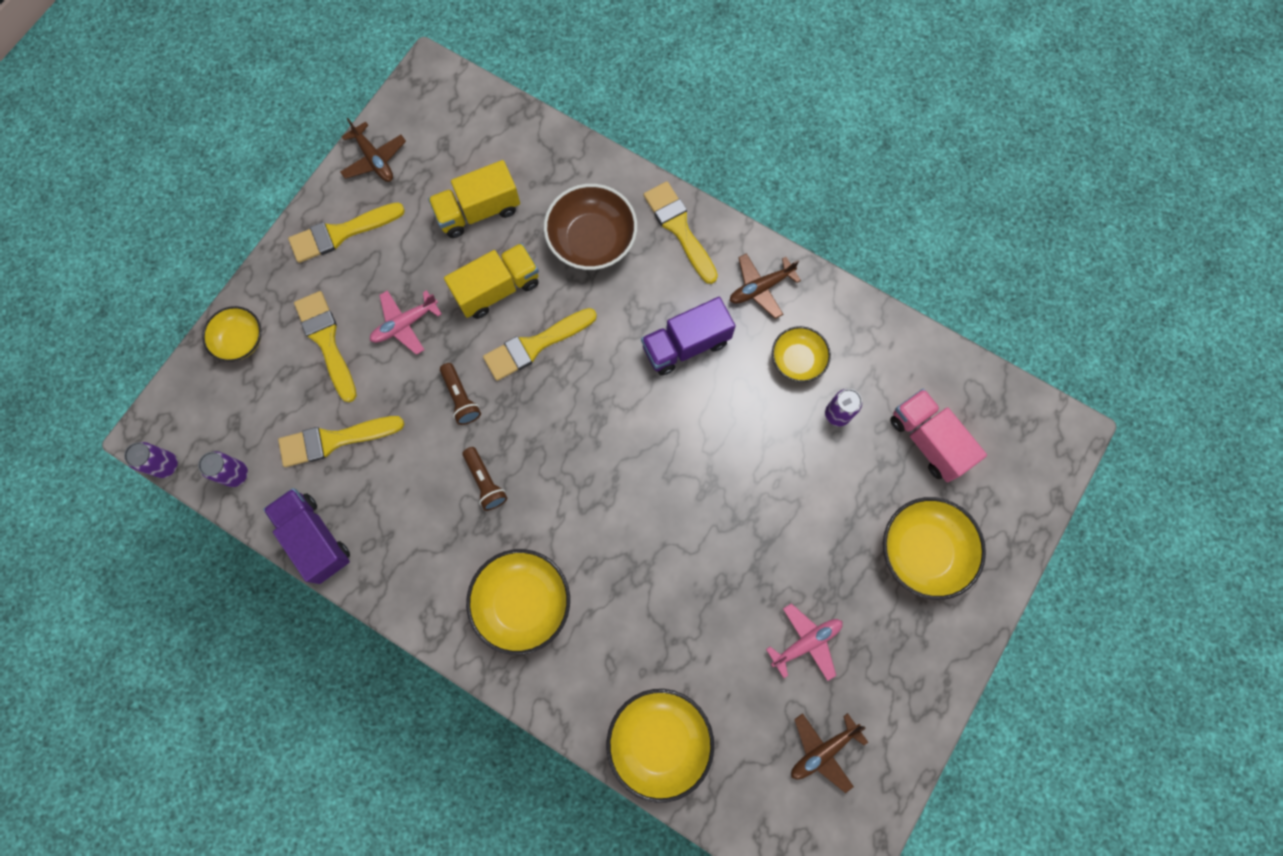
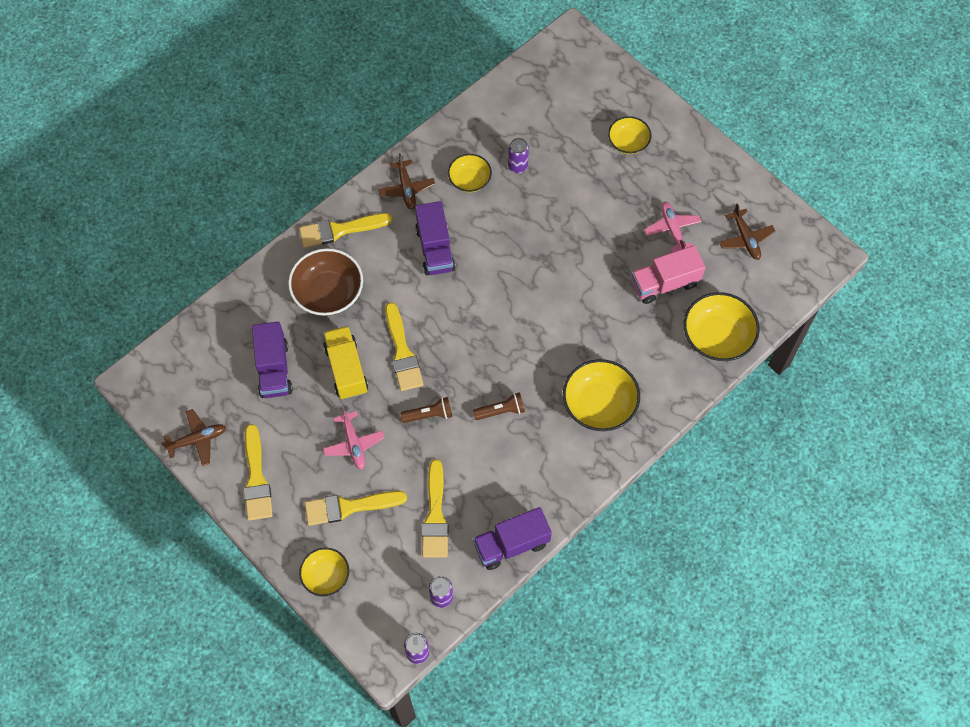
camera: 75 degrees left, 10 degrees down
yellow truck [428,160,520,238] -> purple truck [252,322,293,398]
yellow bowl [883,497,986,600] -> yellow bowl [608,116,652,154], size x0.61
pink truck [890,389,987,482] -> pink truck moved to [631,245,706,304]

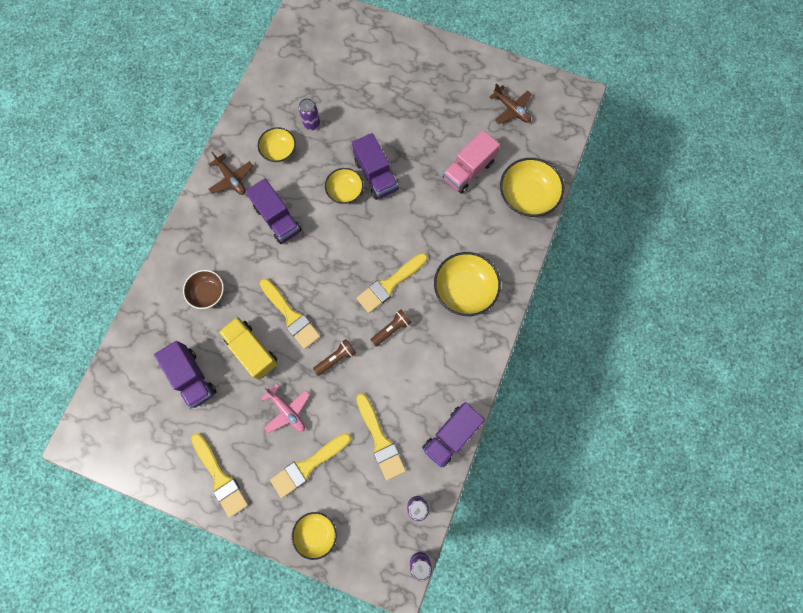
camera: 25 degrees left, 10 degrees up
brown plane [161,409,226,466] -> none
brown bowl [288,248,363,316] -> brown bowl [183,270,224,309], size x0.61
yellow brush [299,213,392,248] -> yellow brush moved to [356,253,428,313]
yellow bowl [608,116,652,154] -> yellow bowl moved to [325,168,364,204]
pink plane [644,202,702,253] -> none
none -> purple truck [352,133,398,200]

